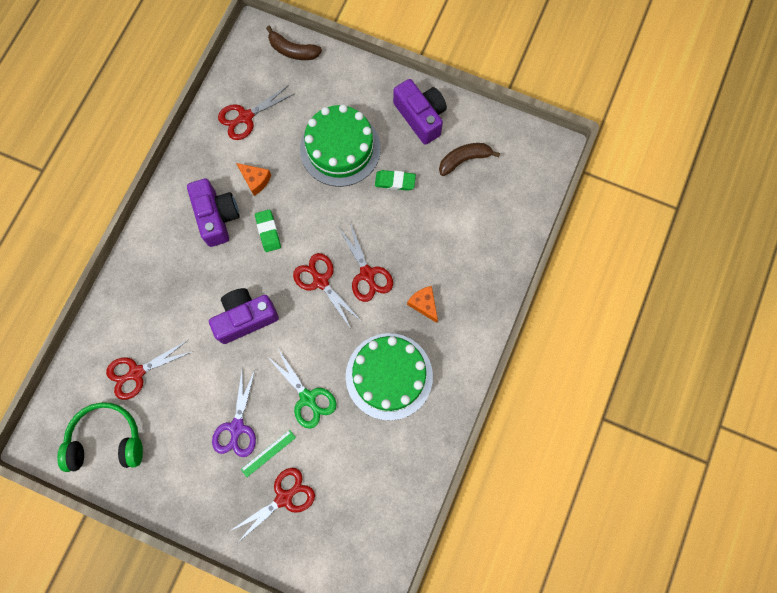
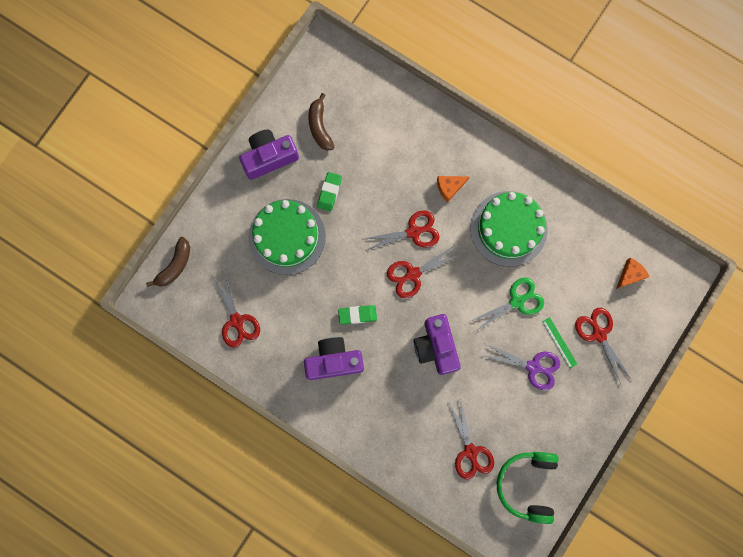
camera: 80 degrees left, 5 degrees up
orange cheese [236,163,271,196] -> orange cheese moved to [616,258,650,289]

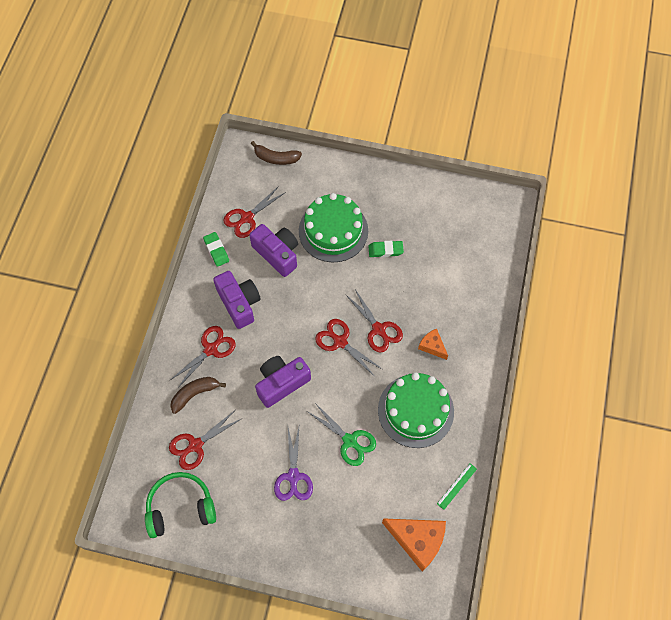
camera: 70 degrees right, 15 degrees down
purple camera [239,130,299,180] -> purple camera moved to [249,224,298,277]
brown banana [308,93,334,151] -> brown banana moved to [170,377,226,414]
green eraser [338,305,377,324] -> green eraser moved to [203,232,229,267]
green ruler [542,317,577,368] -> green ruler moved to [437,463,477,510]
red scissors [575,308,631,384] -> red scissors moved to [169,326,236,388]
orange cheese [616,258,650,289] -> orange cheese [382,518,446,572], size x1.85

